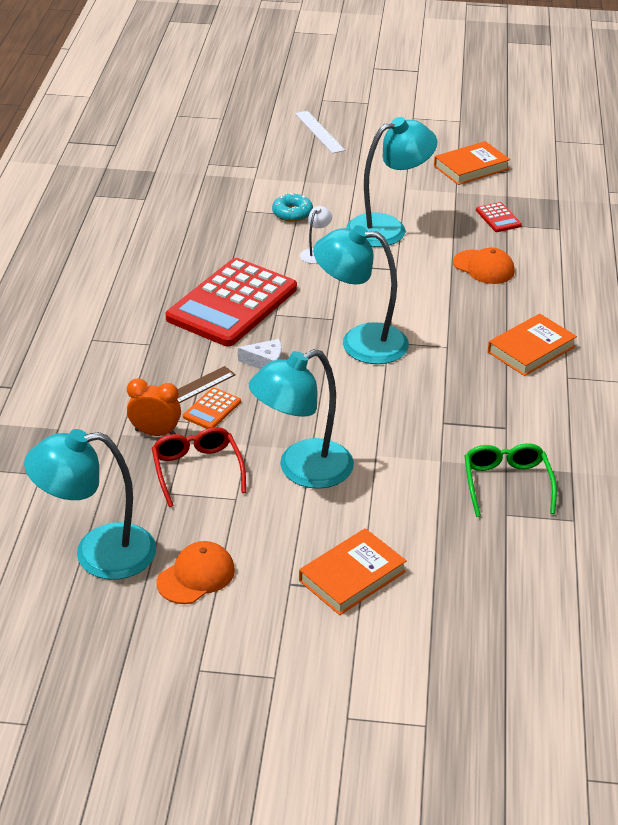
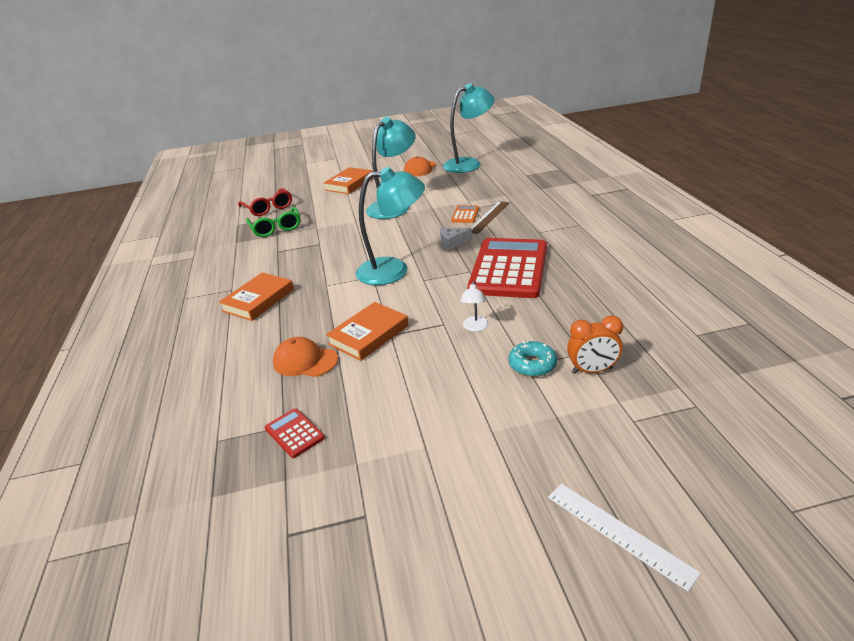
camera: 165 degrees right, 5 degrees down
orange clock [127,378,181,436] -> orange clock moved to [567,316,623,374]
red glasses [152,427,246,507] -> red glasses moved to [238,188,292,216]
turquoise lamp [346,117,437,247] -> none
orange book [434,141,510,185] -> orange book moved to [326,302,409,361]

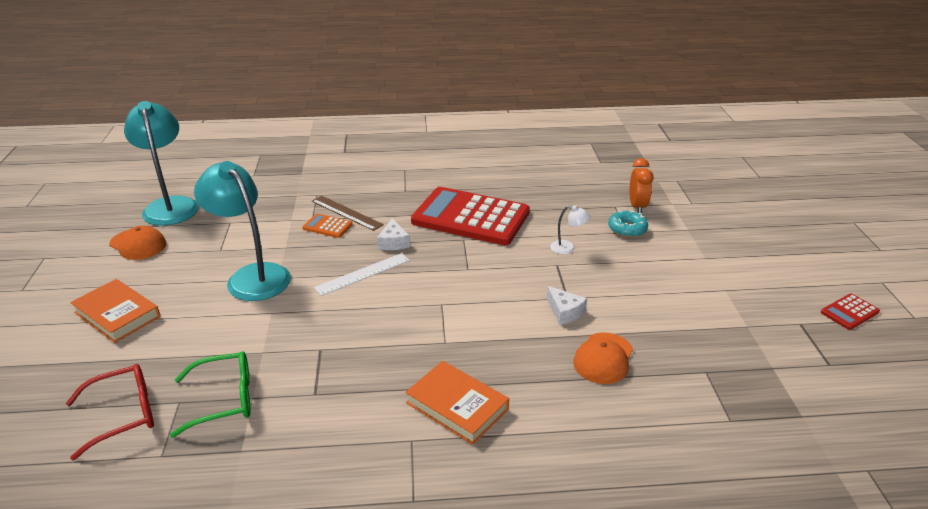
camera: 85 degrees left, 0 degrees up
red calculator [265,408,325,458] -> red calculator moved to [821,294,880,330]
orange book [326,302,409,361] -> white cheese [546,286,587,325]
turquoise lamp [356,167,425,285] -> none
white ruler [548,483,701,591] -> white ruler moved to [314,253,410,296]

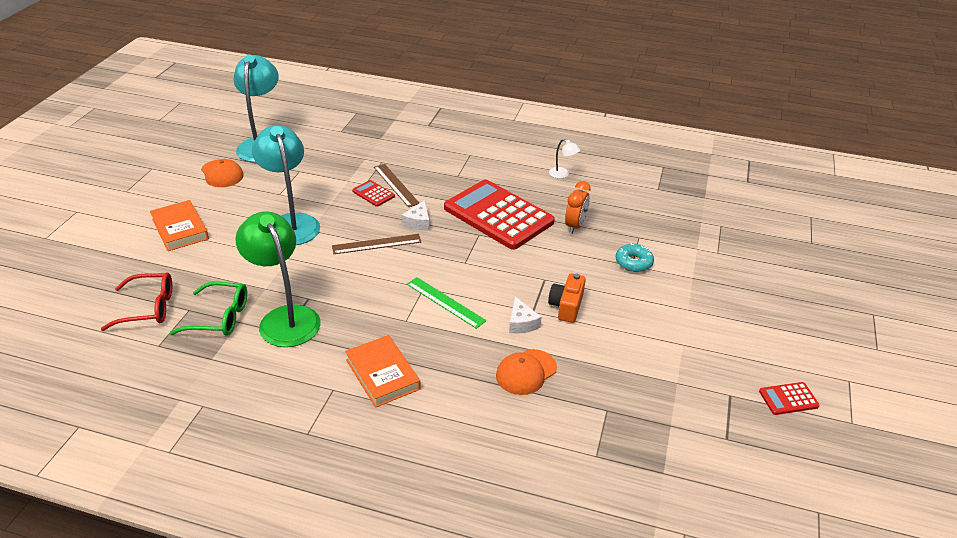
camera: 20 degrees right, 5 degrees up
orange calculator [303,214,353,238] -> red calculator [352,180,395,207]
white ruler [314,253,410,296] -> brown ruler [332,234,421,254]
white lamp [550,205,591,254] -> white lamp moved to [549,139,580,179]
orange clock [630,158,654,214] -> orange clock moved to [565,181,591,234]
none -> green lamp [236,212,321,347]
none -> green ruler [407,277,486,329]
none -> orange camera [548,273,586,323]

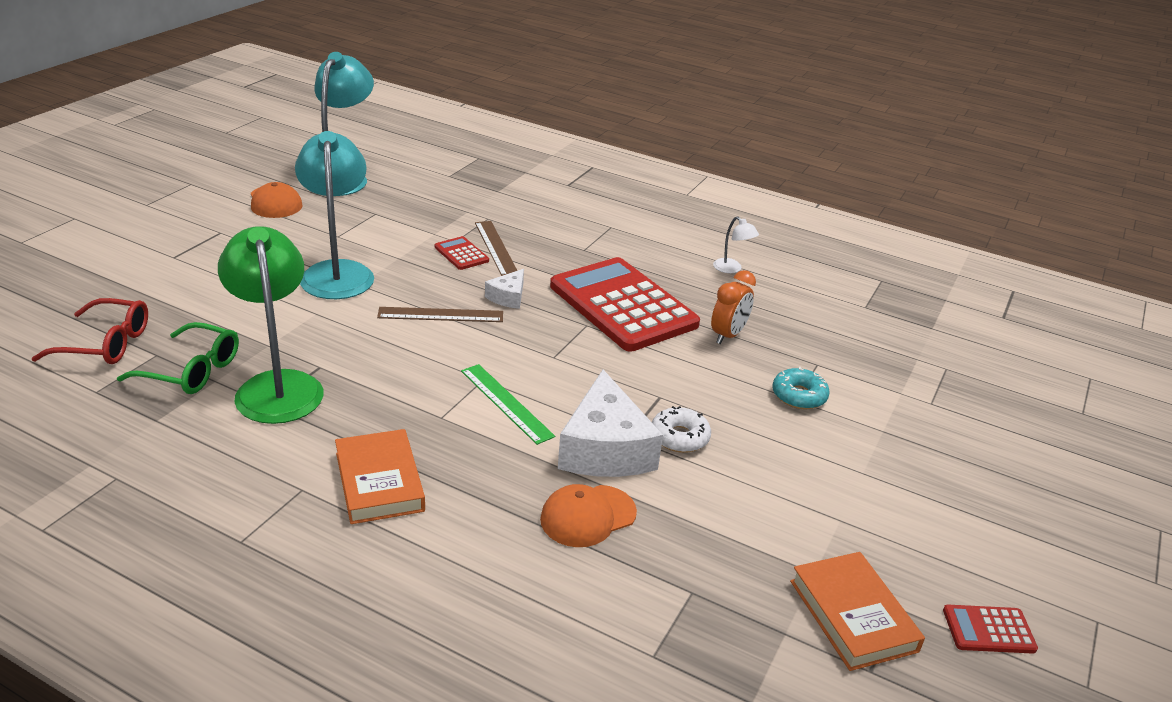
camera: 10 degrees right, 5 degrees down
orange book [150,200,209,251] -> orange book moved to [790,552,925,671]
white cheese [509,297,542,334] -> white cheese [558,370,663,477], size x2.03
orange camera [548,273,586,323] -> white donut [652,406,711,453]

